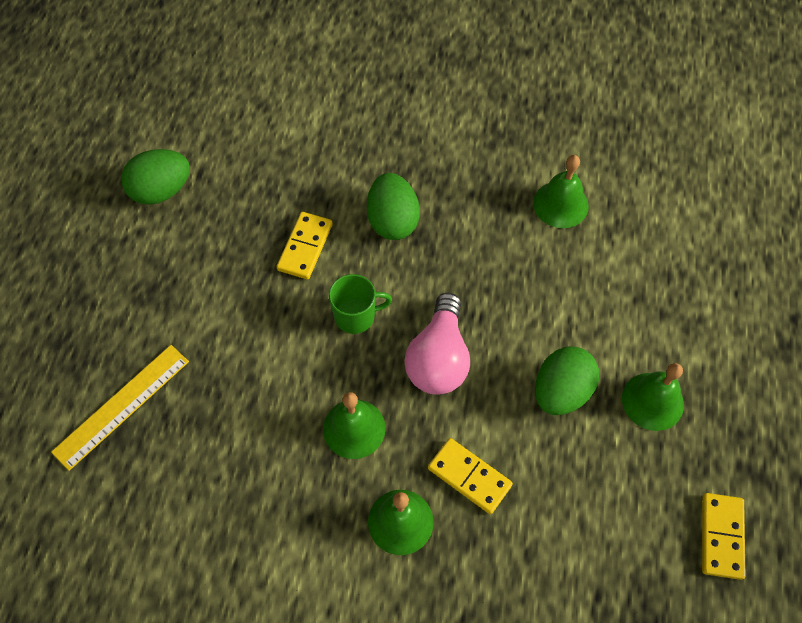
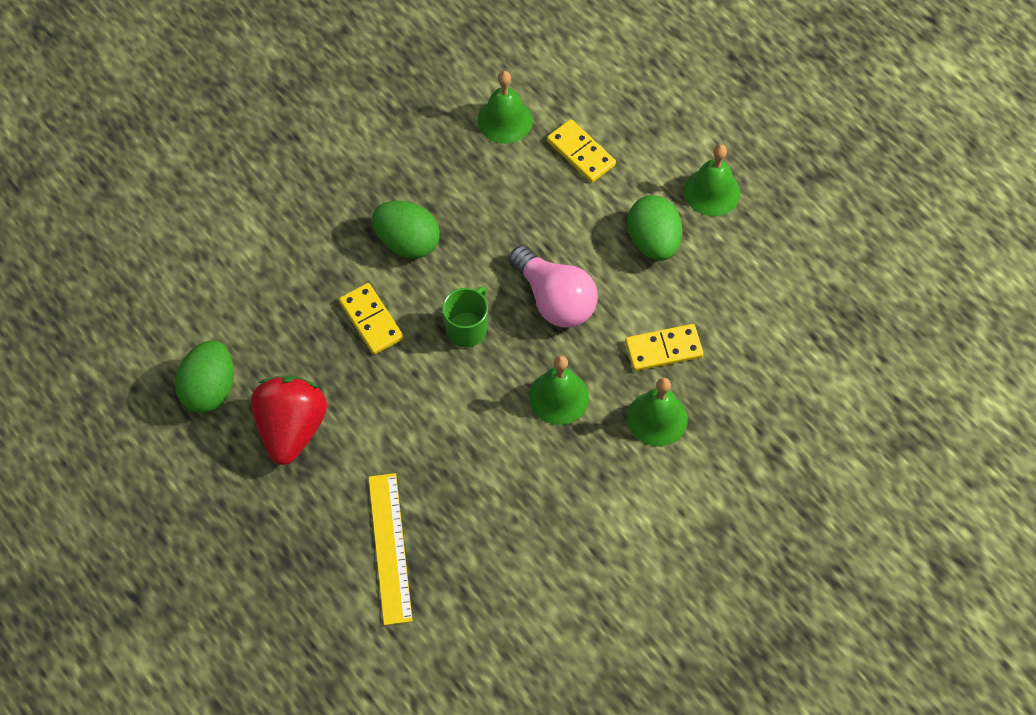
camera: 50 degrees left, 0 degrees up
yellow domino [702,493,745,580] -> yellow domino moved to [547,119,616,183]
none -> red strawberry [251,375,327,465]

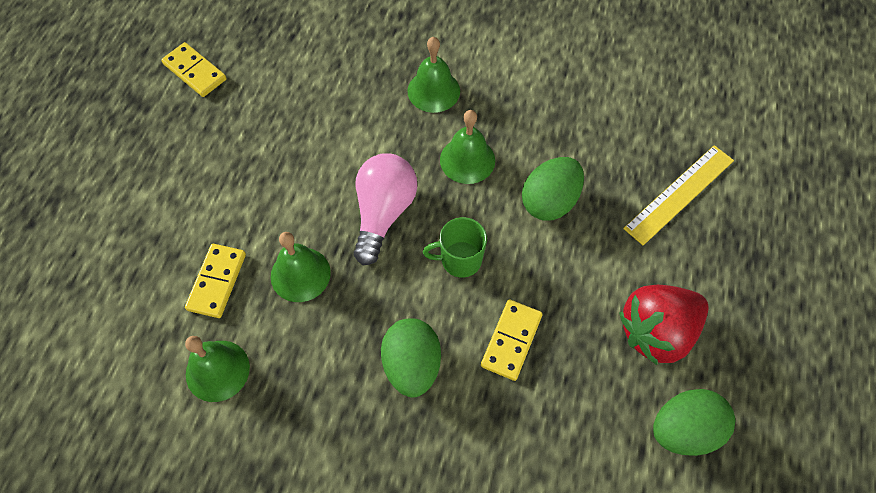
camera: 125 degrees left, 0 degrees up
yellow domino [625,324,704,371] -> yellow domino moved to [161,42,226,97]
green egg [627,195,682,261] -> green egg moved to [522,157,584,220]
green bell [684,144,740,216] -> green bell moved to [271,232,331,302]

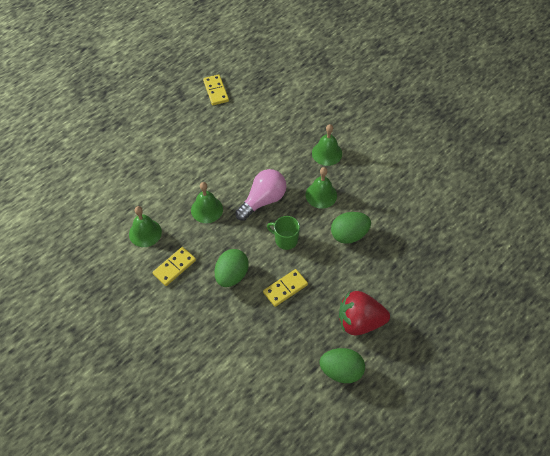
camera: 30 degrees right, 5 degrees down
yellow domino [185,244,246,318] -> yellow domino moved to [152,247,196,286]
yellow ruler [623,145,734,245] -> none

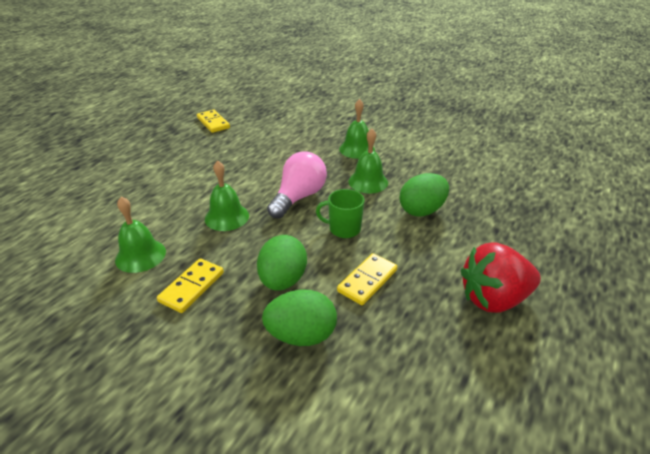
camera: 15 degrees left, 20 degrees down
green egg [320,348,365,383] -> green egg moved to [262,290,337,346]

